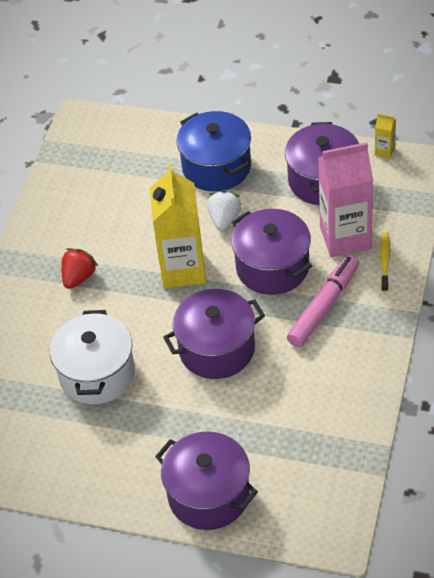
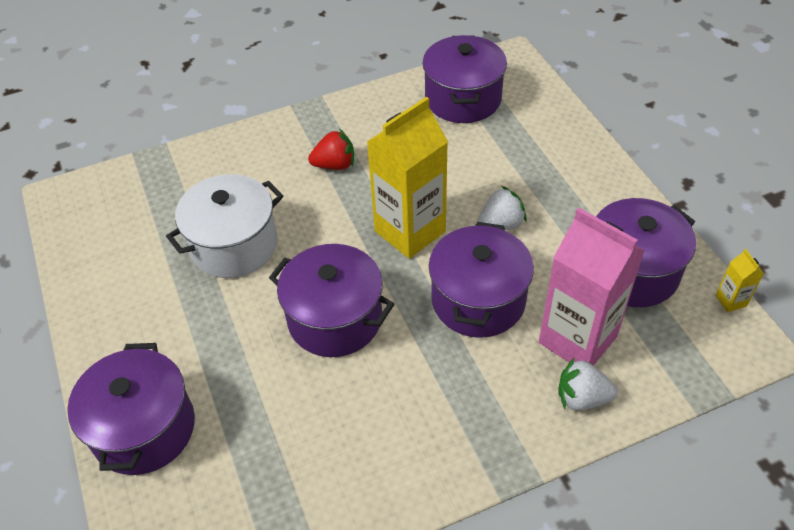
camera: 50 degrees right, 0 degrees up
blue pot [176,111,251,191] -> none
pink marker [287,255,359,347] -> none
yellow toothbrush [380,231,390,292] -> white strawberry [558,358,618,410]
none -> purple pot [422,35,507,123]

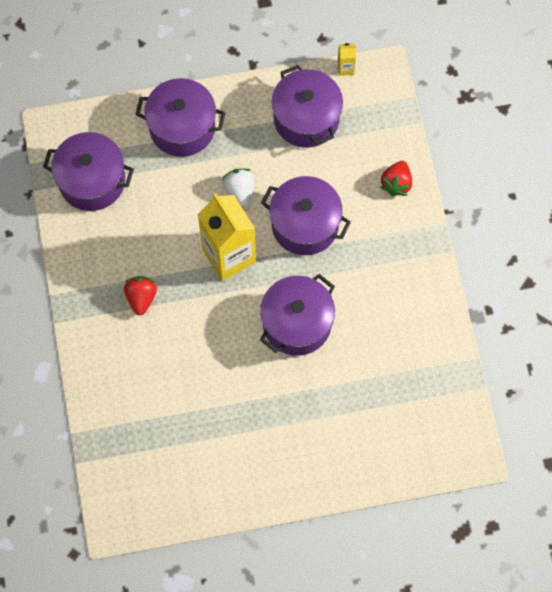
camera: 80 degrees left, 20 degrees up
purple pot [67,343,195,475] -> purple pot moved to [135,78,226,157]
white pot [166,174,283,278] -> none
pink carton [539,208,645,366] -> none
white strawberry [558,358,618,410] -> red strawberry [380,161,412,196]

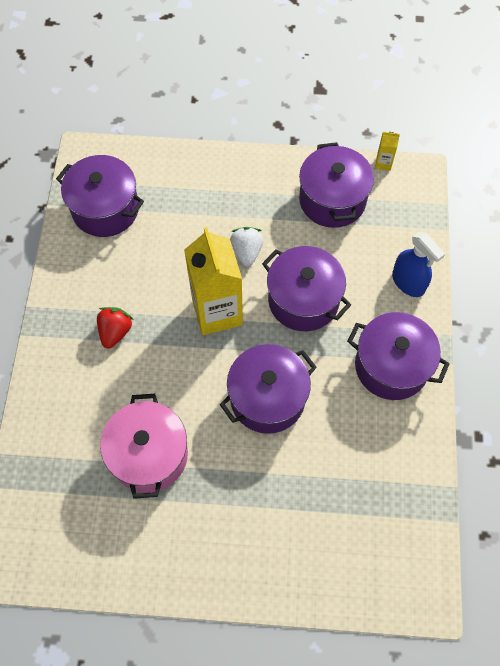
camera: 15 degrees right, 5 degrees down
purple pot [135,78,226,157] -> purple pot moved to [347,312,450,400]
red strawberry [380,161,412,196] -> blue spray bottle [392,232,445,297]
none -> pink pot [100,394,188,499]

